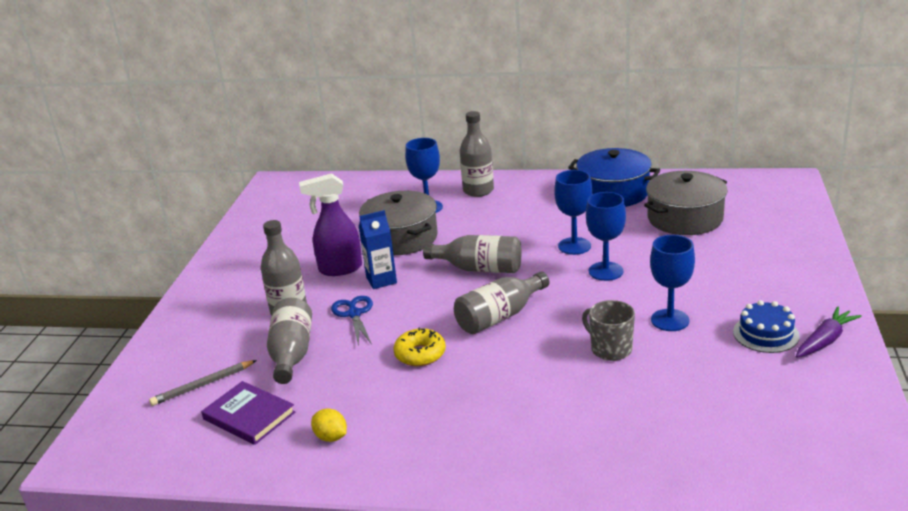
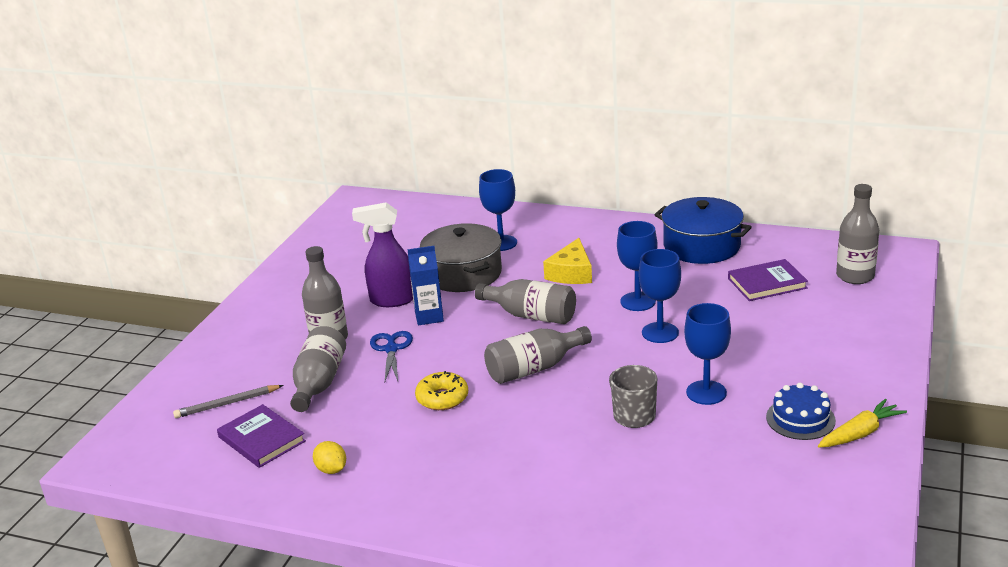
camera: 10 degrees right, 0 degrees up
grey bottle [460,111,494,197] -> grey bottle moved to [836,184,879,284]
grey pot [644,171,728,235] -> purple book [728,259,808,301]
purple carrot [796,306,862,357] -> yellow carrot [818,399,907,447]
none -> yellow cheese [543,238,592,284]

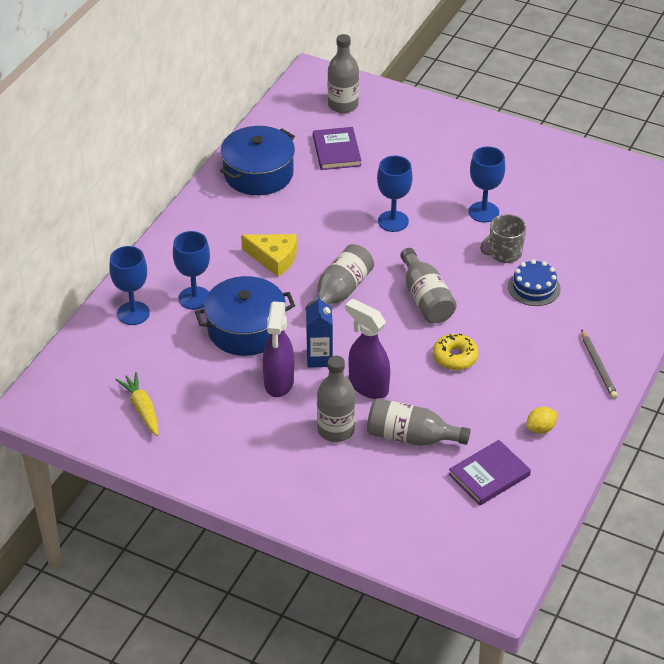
camera: 85 degrees left, 15 degrees up
grey pencil [173,385,284,418] -> grey pencil moved to [581,329,618,399]
blue scissors [370,331,413,381] -> purple spray bottle [345,299,390,399]
grey pot [420,223,502,292] -> blue pot [195,276,295,356]
blue goblet [617,221,657,311] -> blue goblet moved to [109,246,150,325]
blue cake [766,383,836,440] -> blue cake moved to [508,259,560,306]
yellow carrot [818,399,907,447] -> yellow carrot moved to [116,372,158,436]

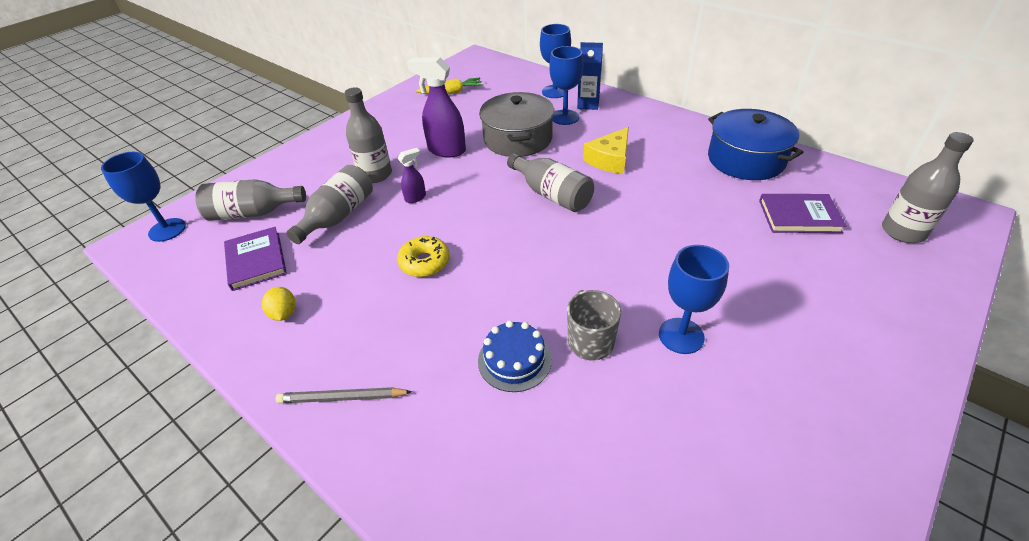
camera: 105 degrees right, 0 degrees up
blue pot [195,276,295,356] -> grey pot [479,92,554,157]
blue carton [306,295,333,368] -> blue carton moved to [577,42,603,110]
purple spray bottle [345,299,390,399] -> purple spray bottle [398,148,426,203], size x0.51
blue goblet [377,156,413,232] -> blue goblet moved to [101,152,186,242]
grey bottle [400,248,457,323] -> grey bottle moved to [195,179,306,221]

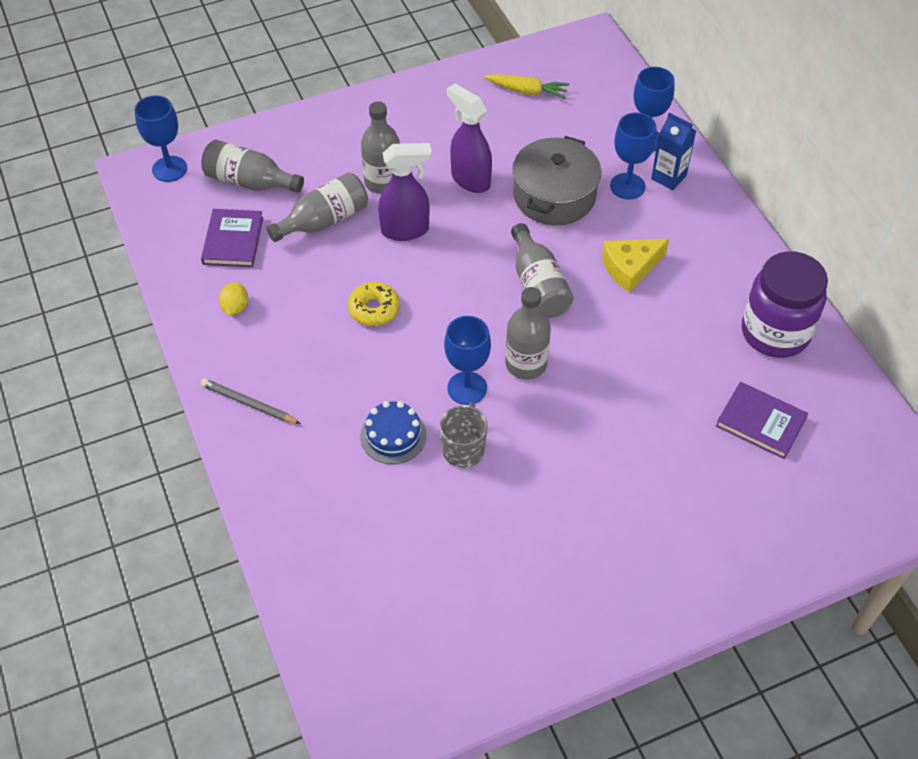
camera: 25 degrees right, 10 degrees up
purple spray bottle [398,148,426,203] -> purple spray bottle [378,143,432,241], size x1.95
blue goblet [659,245,729,354] -> blue goblet moved to [444,316,491,405]
blue pot [708,109,804,180] -> purple jar [742,251,828,358]
grey bottle [882,132,974,243] -> grey bottle moved to [505,287,551,380]

